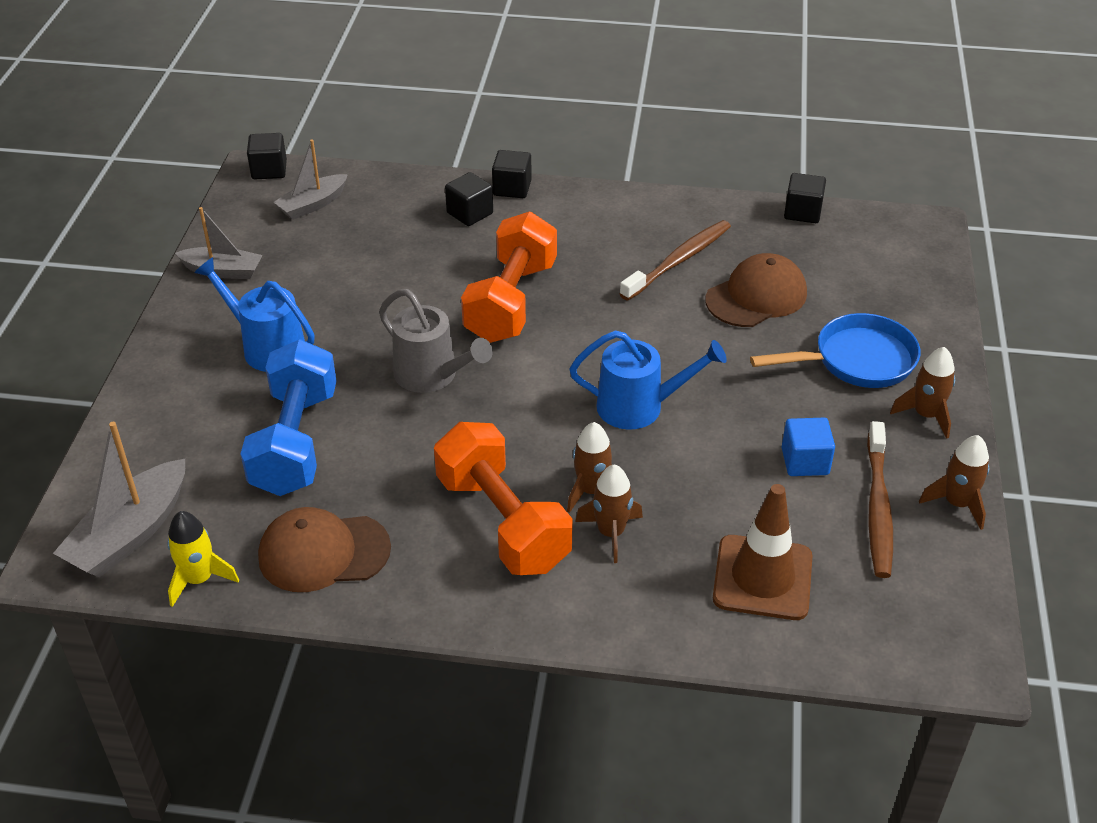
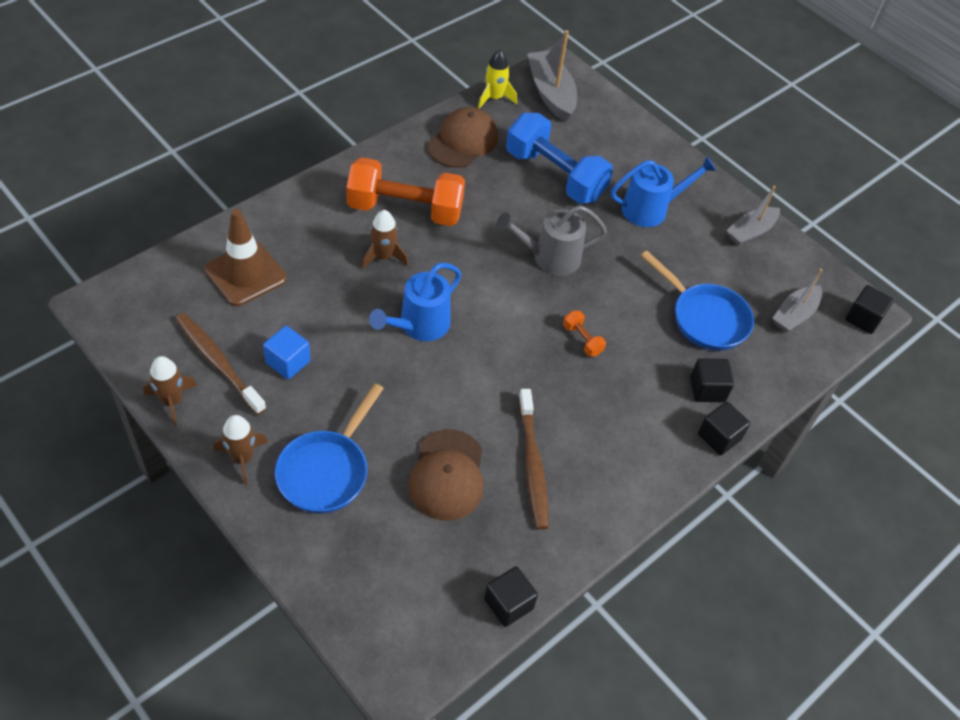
camera: 125 degrees right, 10 degrees up
grey boat [273,139,348,220] -> grey boat turned 135 degrees counterclockwise [772,269,822,332]
orange dumbbell [461,211,557,343] -> orange dumbbell [563,311,606,357], size x0.40
brown rocket [575,464,643,563] -> none
none -> blue pan [641,251,754,351]

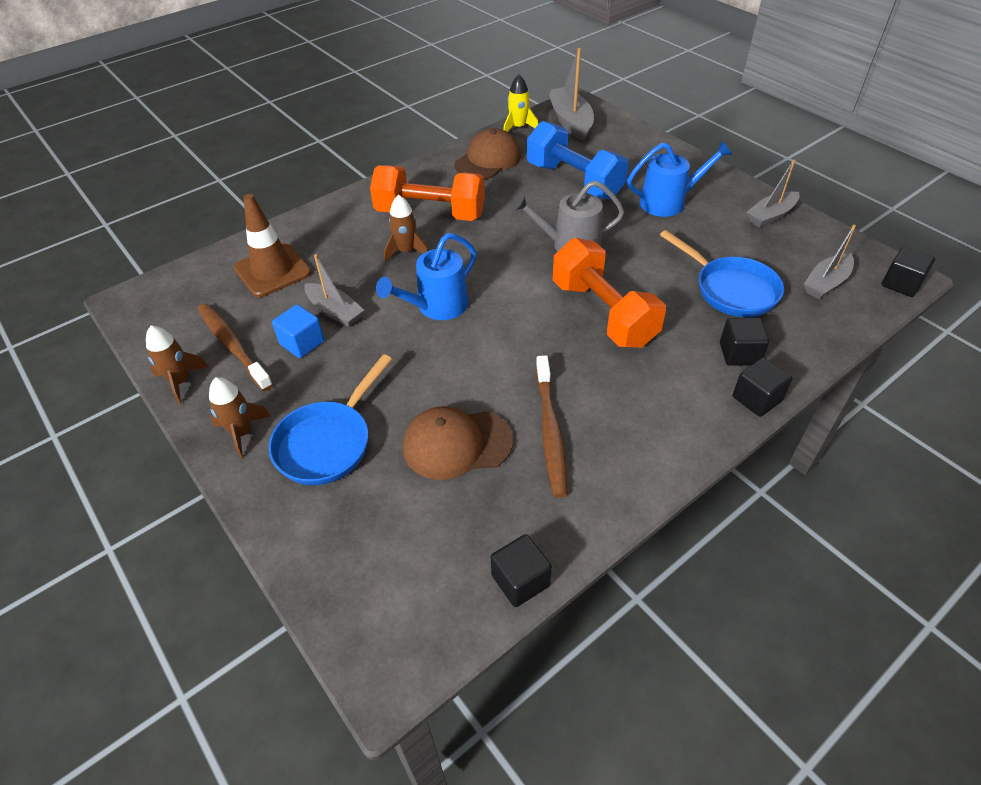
camera: 10 degrees right, 5 degrees down
brown cap [408,429,484,520] -> brown cap turned 75 degrees clockwise [403,406,513,480]
orange dumbbell [563,311,606,357] -> orange dumbbell [553,238,666,348], size x2.48
none -> grey boat [304,254,364,327]

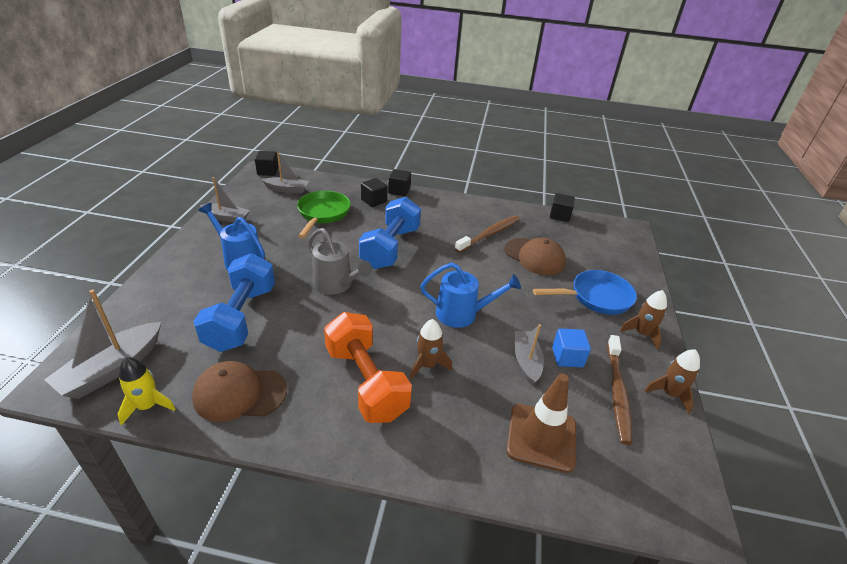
camera: 135 degrees left, 10 degrees down
orange dumbbell [553,238,666,348] -> blue dumbbell [359,197,421,269]
blue pan [660,230,784,317] -> green pan [297,191,351,239]

